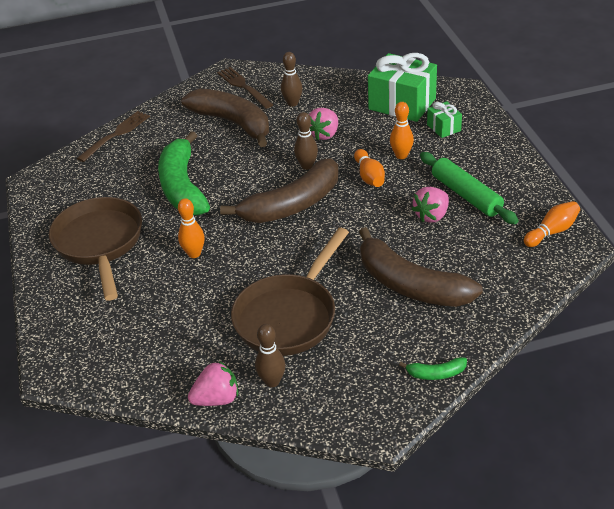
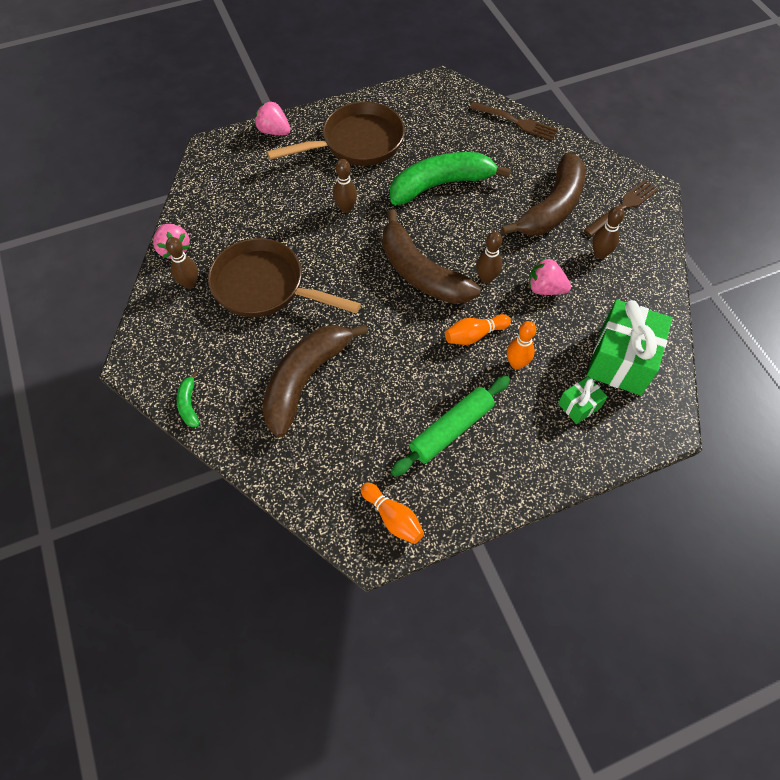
camera: 80 degrees right, 20 degrees up
orange bowling pin [178,198,205,258] -> brown bowling pin [333,159,357,213]
pink strawberry [412,187,449,223] -> pink strawberry moved to [255,101,290,135]

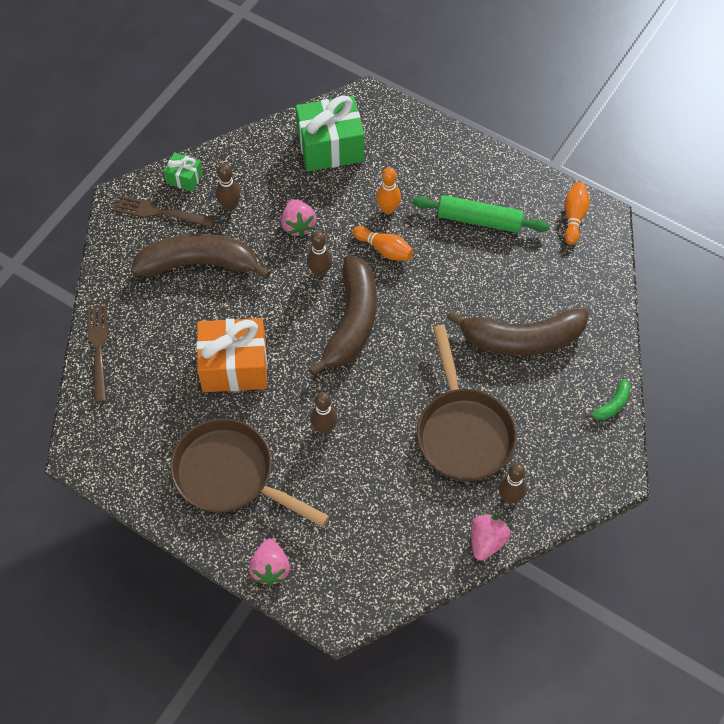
camera: 125 degrees left, 0 degrees up
green banana [390,152,511,205] -> orange gift [196,318,267,392]
green gift [558,376,608,424] -> green gift moved to [164,152,203,192]

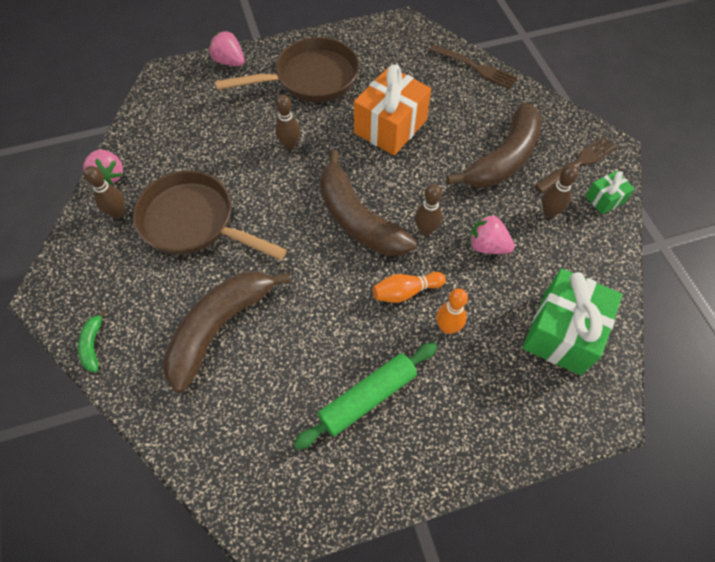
camera: 130 degrees right, 0 degrees up
orange bowling pin [565,182,590,245] -> none

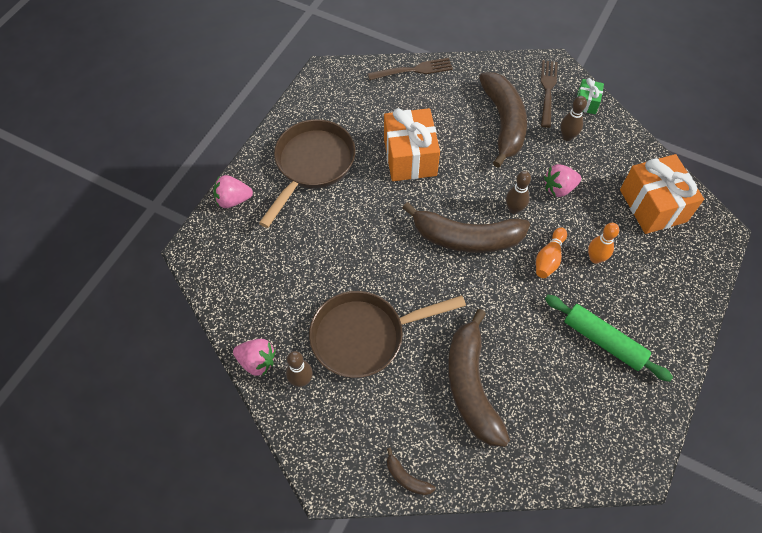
camera: 45 degrees left, 0 degrees up
green banana [78,310,107,372] -> brown banana [387,448,436,496]
brown bowling pin [275,94,300,150] -> none
green rolling pin [293,342,437,450] -> green rolling pin turned 60 degrees counterclockwise [545,295,673,382]
green gift [522,268,623,375] -> orange gift [620,154,704,234]

